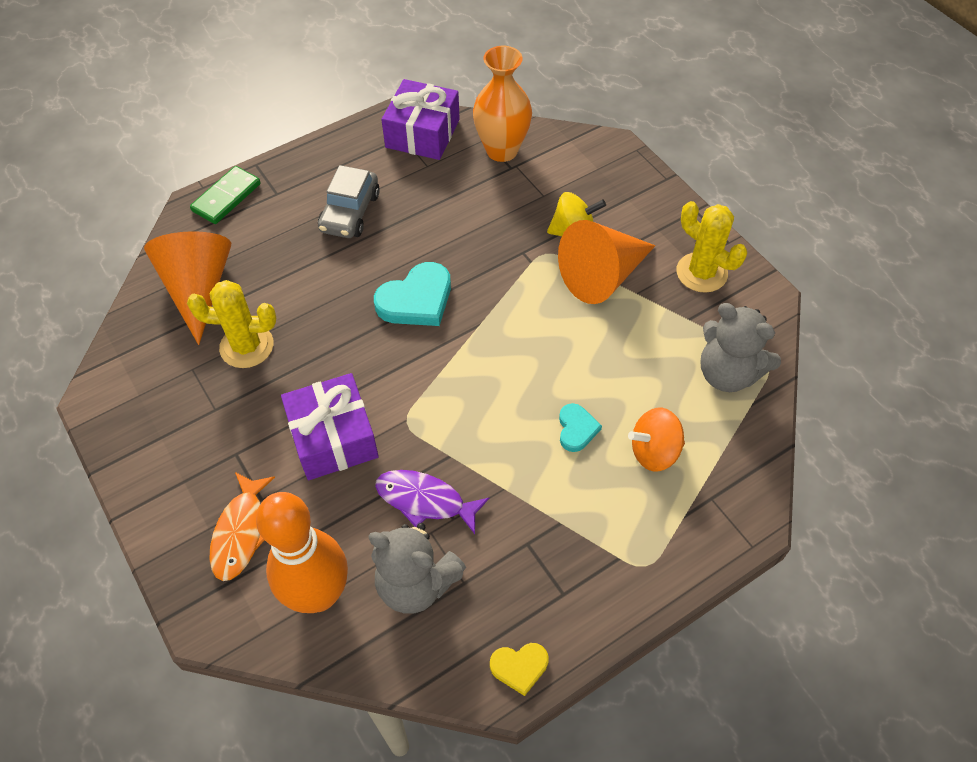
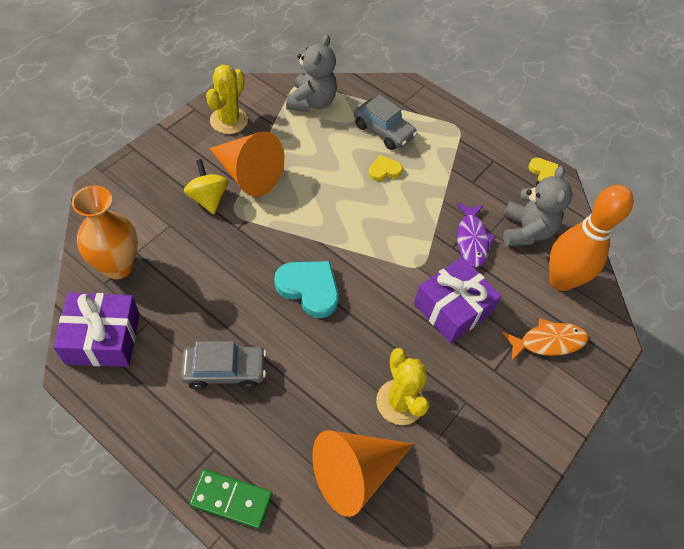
camera: 115 degrees left, 0 degrees up
turquoise heart [559,403,602,452] -> yellow heart [368,155,403,181]
orange spinning top [628,408,685,472] -> grey car [354,95,417,150]

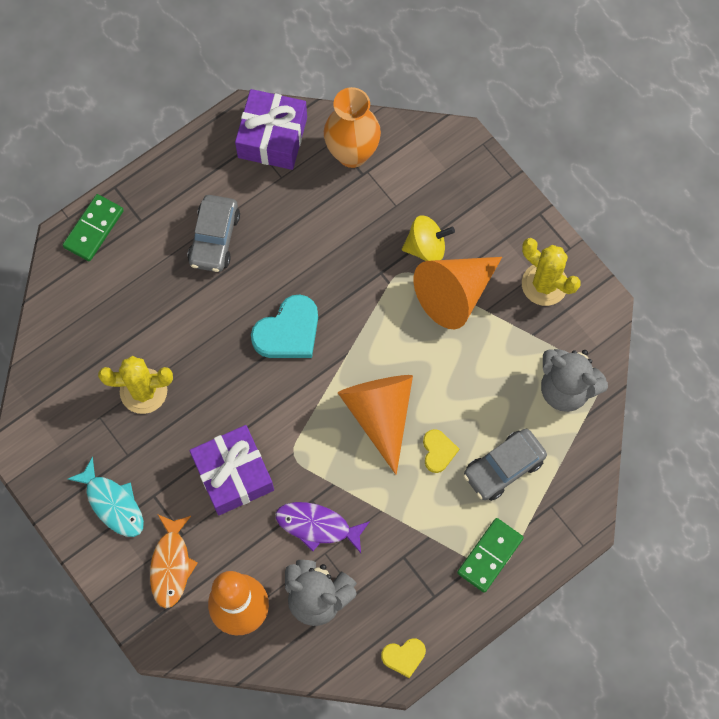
camera: 110 degrees right, 15 degrees up
orange cone [312,430,414,517] -> orange cone moved to [338,375,413,475]
none -> turquoise fish [68,457,144,537]
none -> green domino [457,518,524,593]

